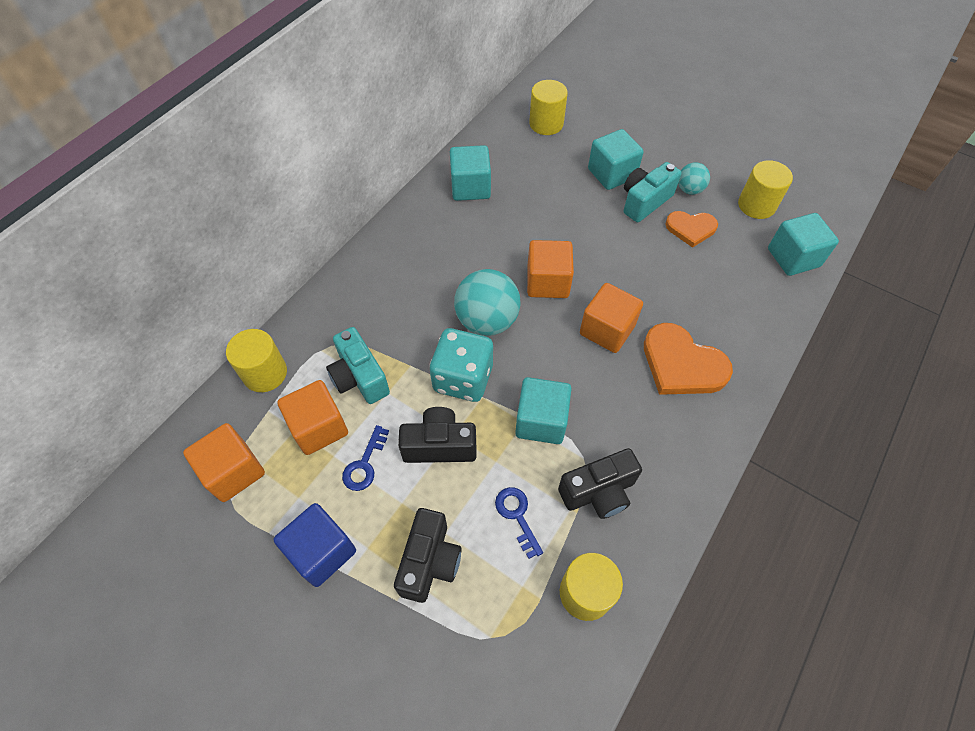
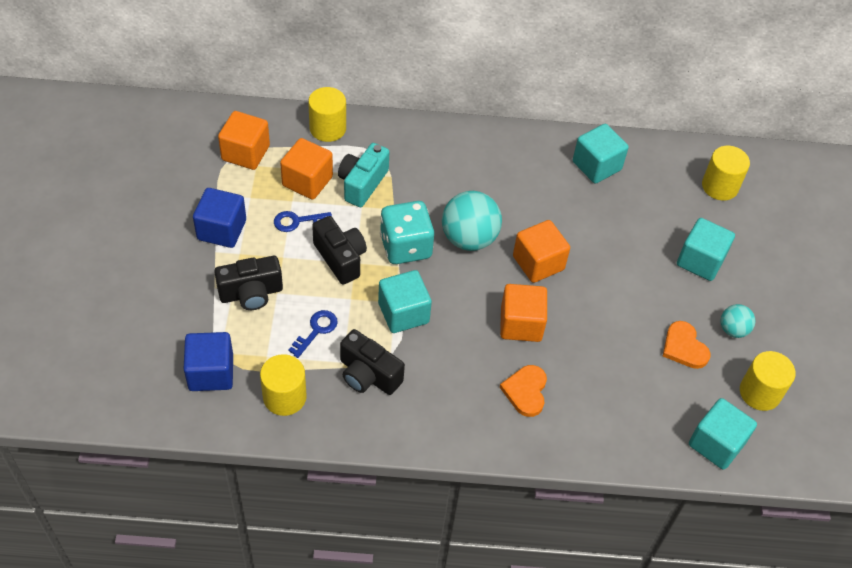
camera: 55 degrees right, 5 degrees down
turquoise camera [624,162,682,222] -> none
orange heart [644,323,733,395] -> orange heart [499,365,547,417], size x0.63
none -> blue cube [184,332,233,391]

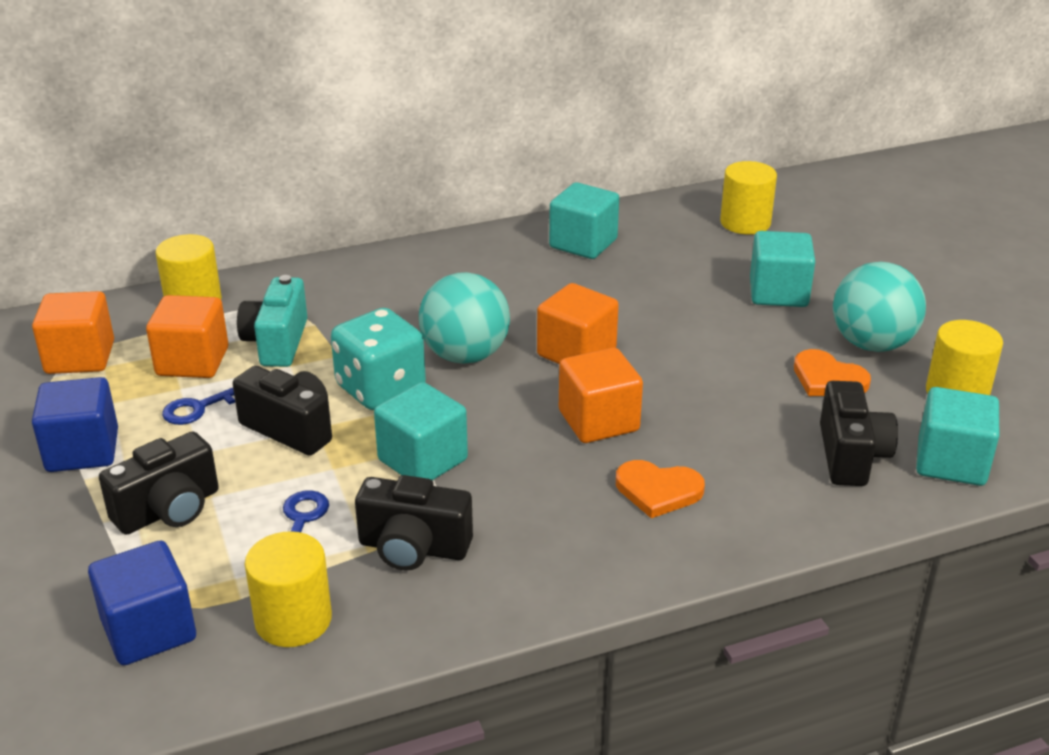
camera: 20 degrees left, 20 degrees down
orange heart [499,365,547,417] -> orange heart turned 60 degrees counterclockwise [616,460,705,518]
turquoise ball [720,304,755,338] -> turquoise ball [833,262,926,352], size x1.84
none -> black camera [820,381,898,486]

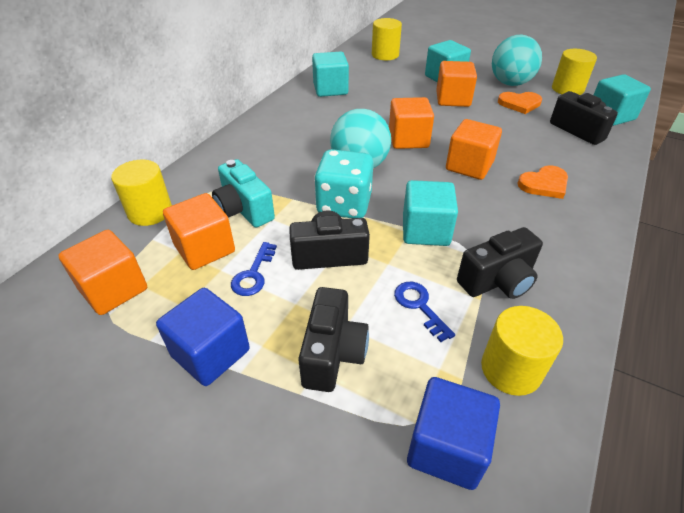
camera: 40 degrees left, 10 degrees up
none -> orange cube [436,61,477,107]

